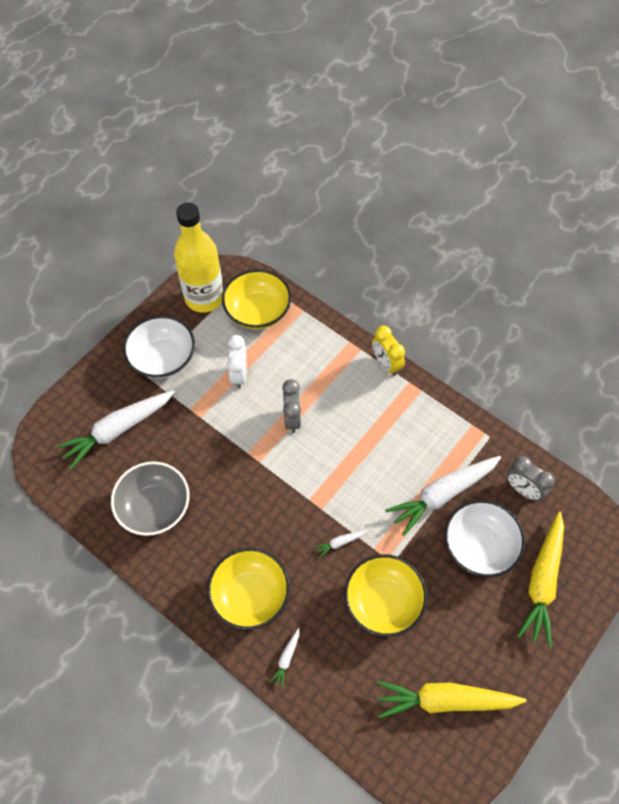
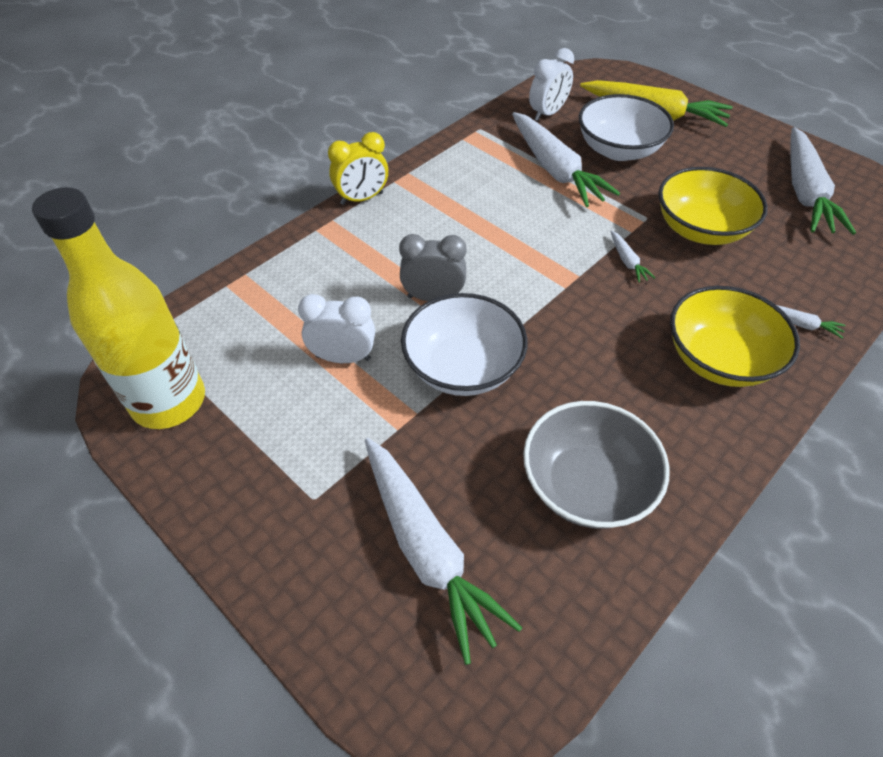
camera: 85 degrees left, 10 degrees down
white bowl [123,316,195,379] -> white bowl moved to [401,293,528,396]
yellow bowl [222,269,291,329] -> none
yellow carrot [377,681,526,718] -> white carrot [790,127,856,235]
grey clock [506,456,555,501] -> white clock [529,48,574,121]

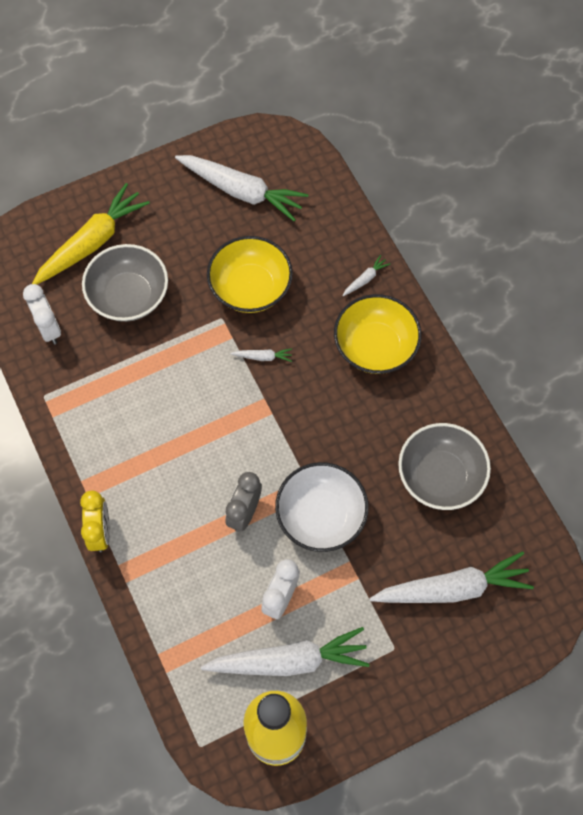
camera: 70 degrees left, 15 degrees up
white carrot [512,112,620,207] -> white carrot moved to [201,627,370,676]
white bowl [579,94,674,161] -> grey bowl [82,244,168,322]

